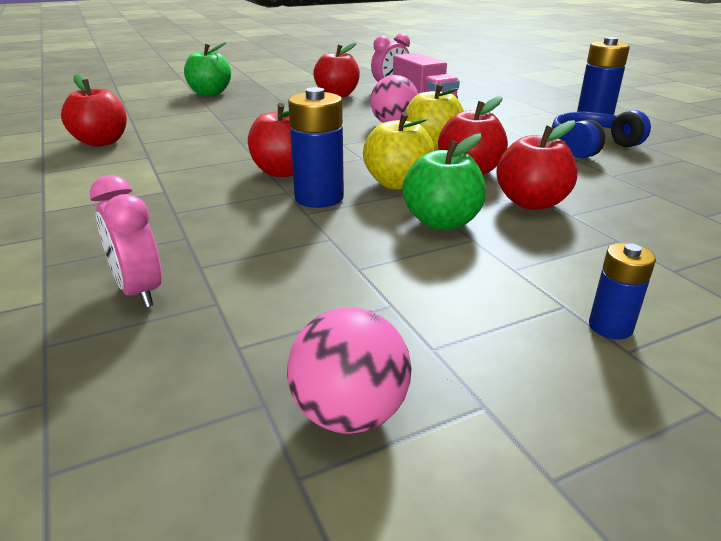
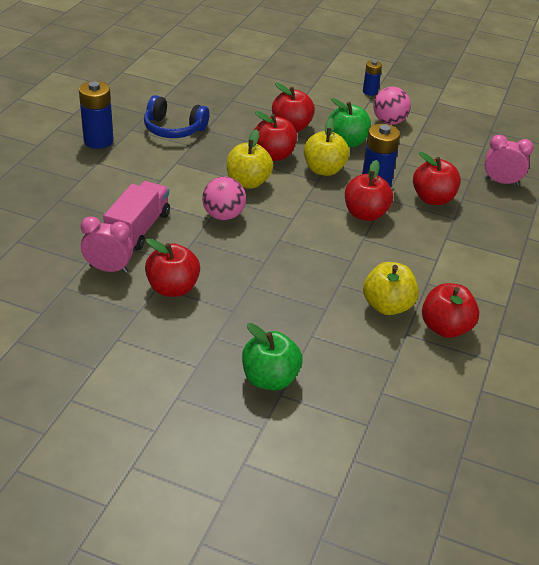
camera: 135 degrees left, 10 degrees up
pink clock [90,175,162,308] -> pink clock turned 90 degrees counterclockwise [485,135,534,186]
pink ball [287,307,412,434] -> pink ball moved to [373,87,411,125]
none -> yellow apple [363,262,419,315]
none -> red apple [413,152,461,205]

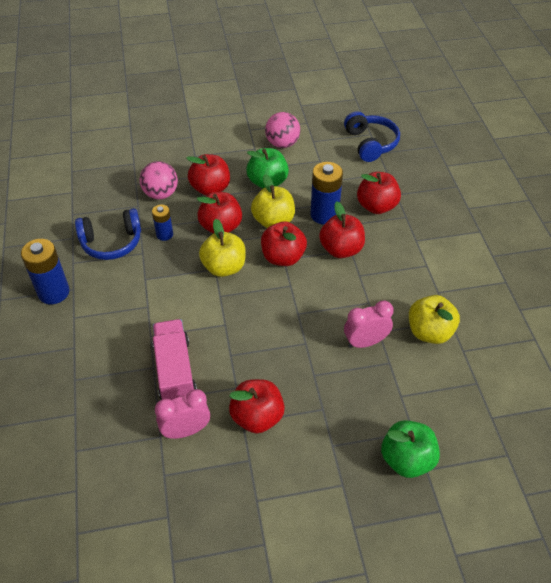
camera: 30 degrees left, 10 degrees up
pink ball [202,177,246,220] -> pink ball moved to [140,161,178,199]
blue battery [363,60,382,96] -> blue battery moved to [152,205,173,241]
red apple [422,283,479,338] -> red apple moved to [261,221,307,266]
pink clock [485,135,534,186] -> pink clock moved to [344,300,394,348]
none -> blue headphones [344,111,400,162]

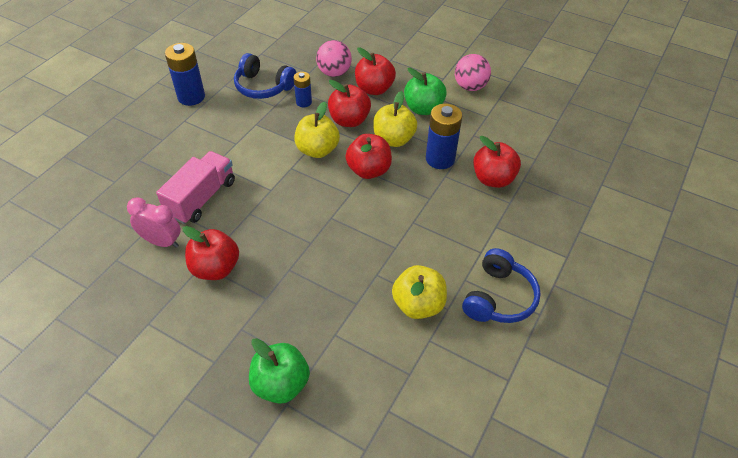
camera: 40 degrees right, 0 degrees up
red apple [319,201,365,258] -> none
blue headphones [344,111,400,162] -> blue headphones moved to [462,248,541,323]
pink clock [344,300,394,348] -> none

